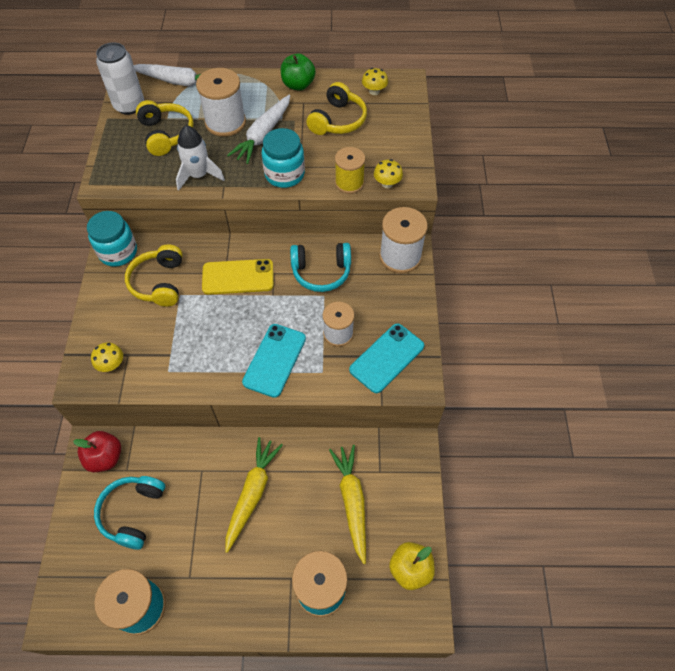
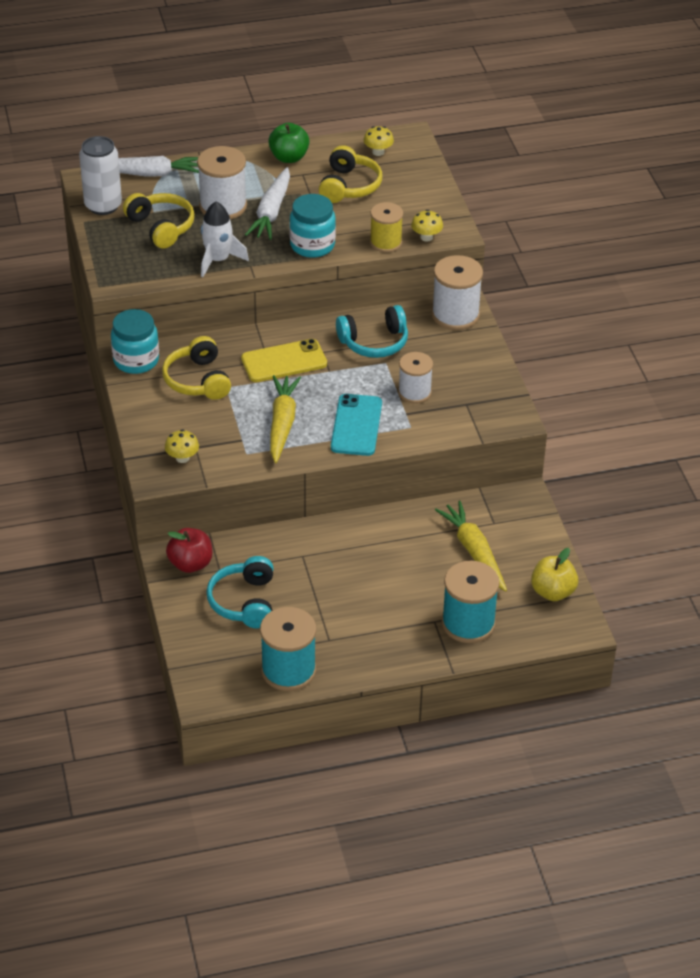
camera: 15 degrees left, 15 degrees down
yellow carrot [225,437,283,553] -> yellow carrot moved to [270,375,301,463]
turquoise phone [349,323,424,393] -> none

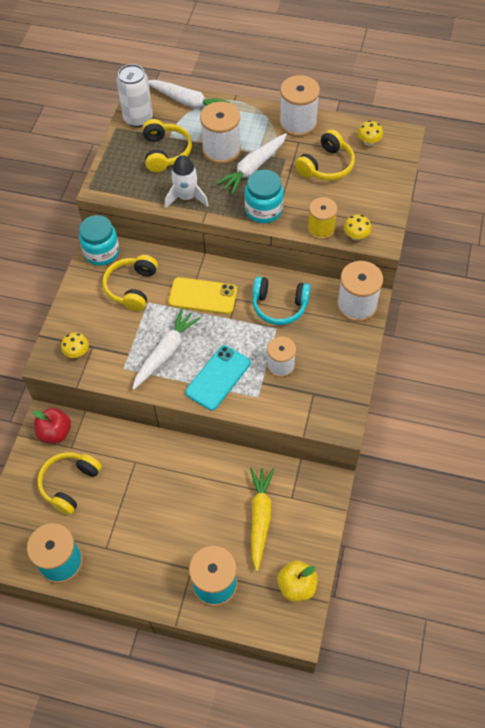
camera: 30 degrees right, 15 degrees up
turquoise headphones [206,556,273,628] -> yellow headphones [37,452,102,515]
green apple [268,123,310,163] -> white spool [279,75,320,137]
yellow carrot [270,375,301,463] -> white carrot [132,308,201,390]

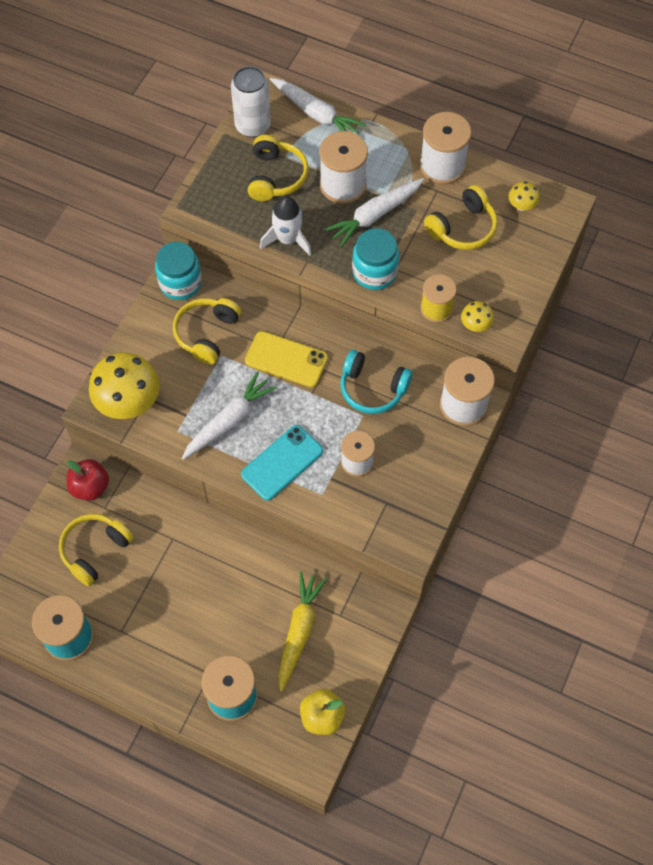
camera: 10 degrees right, 5 degrees up
yellow mushroom [61,332,89,358] -> yellow mushroom [89,352,160,419], size x2.17

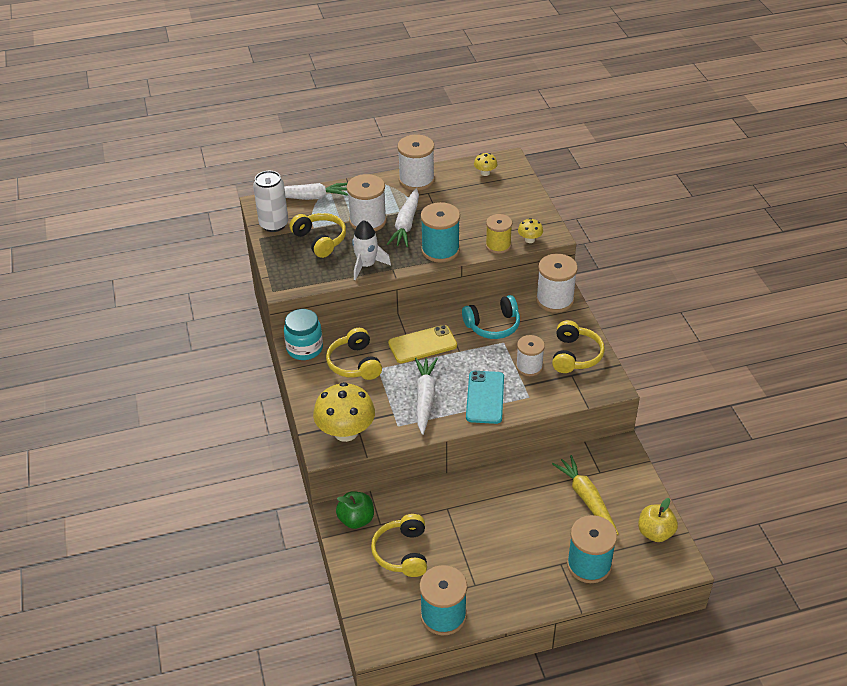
camera: 40 degrees left, 20 degrees down
red apple [67,459,109,501] -> green apple [336,491,374,529]
turquoise jar [352,228,399,290] -> turquoise spool [421,202,460,263]
yellow headphones [424,185,498,250] -> yellow headphones moved to [552,320,605,373]

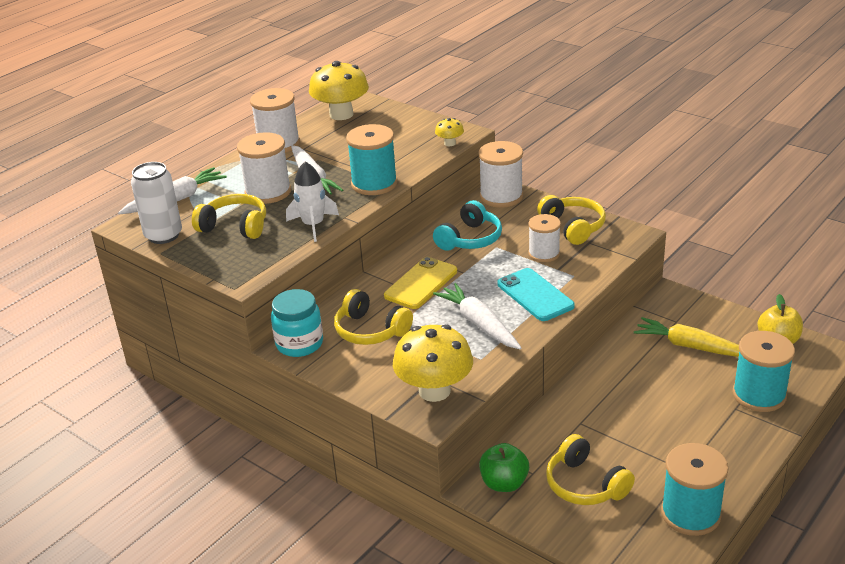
camera: 35 degrees left, 10 degrees down
yellow mushroom [474,153,497,176] -> yellow mushroom [309,61,369,120], size x2.17
yellow spool [486,214,512,254] -> none

